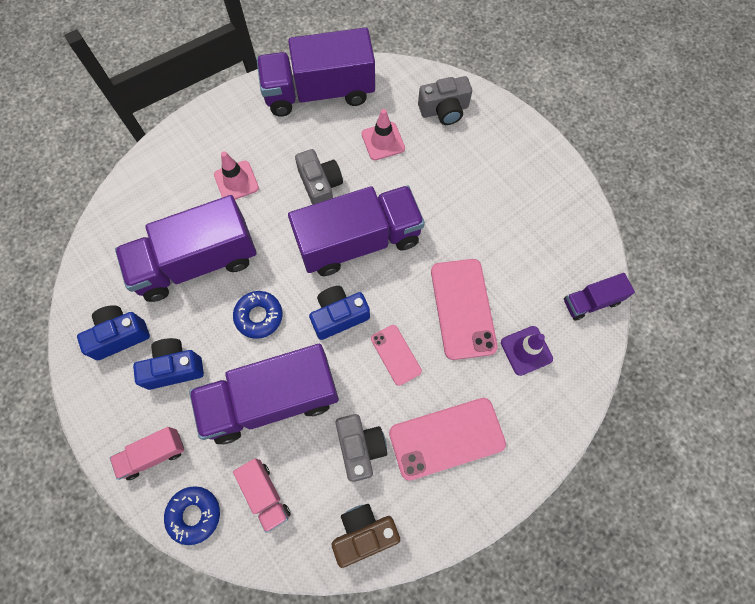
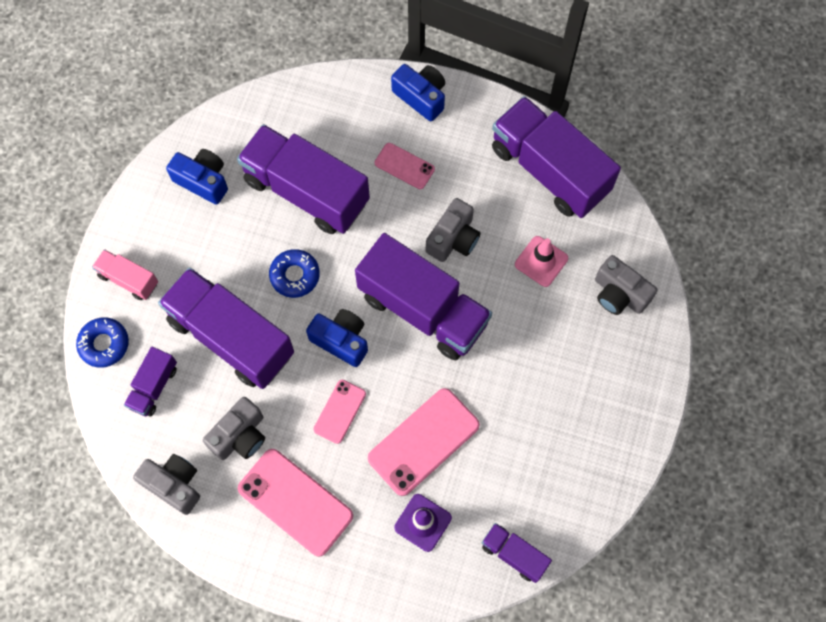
camera: 55 degrees right, 0 degrees up
blue camera [133,338,204,390] -> blue camera moved to [391,64,445,122]
pink traffic cone [214,151,259,200] -> pink phone [375,143,435,189]
pink truck [233,459,291,533] -> purple truck [124,347,177,417]
brown camera [332,504,400,568] -> grey camera [133,454,200,515]

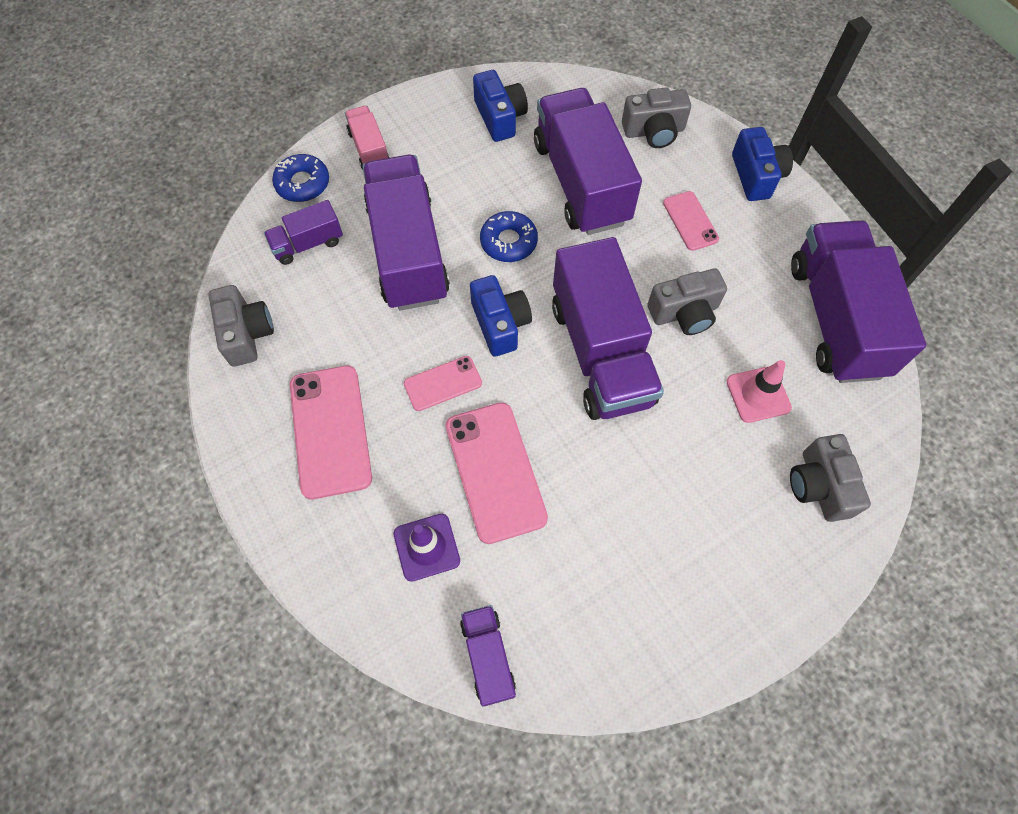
camera: 40 degrees right, 5 degrees down
grey camera [203,397,265,460] -> grey camera moved to [622,87,691,148]
pink phone [368,388,480,496] -> pink phone turned 75 degrees clockwise [446,402,548,544]

